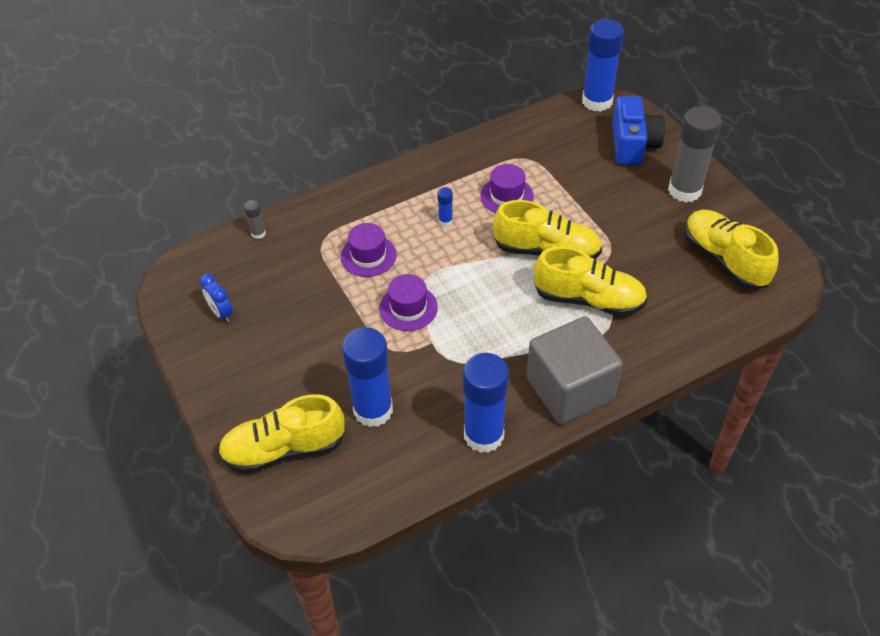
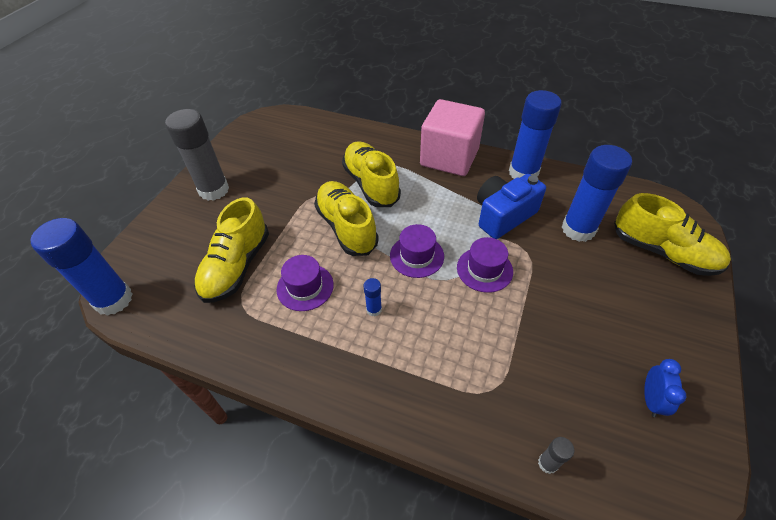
camera: 130 degrees left, 0 degrees up
purple hat [341,223,396,277] -> purple hat moved to [390,224,444,278]
grey cube [526,316,623,424] -> pink cube [420,99,485,176]
blue camera [612,96,665,165] -> blue camera moved to [477,174,546,239]
yellow shoe [685,210,779,290] -> yellow shoe moved to [194,197,269,303]

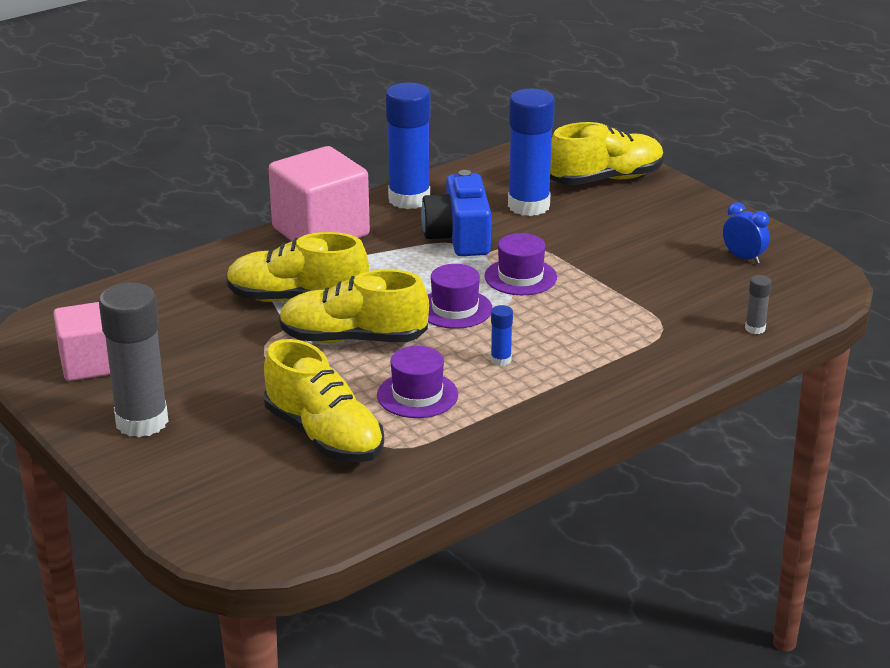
camera: 60 degrees left, 20 degrees down
blue glue stick [31,218,133,316] -> none
none -> pink cube [53,302,110,381]

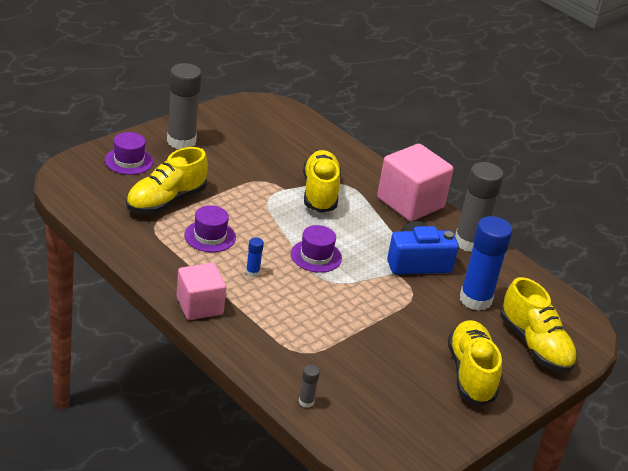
camera: 80 degrees right, 5 degrees up
pink cube [53,302,110,381] -> pink cube moved to [177,263,226,320]
yellow shoe [279,269,429,343] -> yellow shoe moved to [448,320,502,406]
blue glue stick [386,83,431,209] -> grey glue stick [455,162,504,252]
purple hat [485,233,557,295] -> purple hat moved to [105,132,153,175]
blue clock [723,202,770,264] -> none

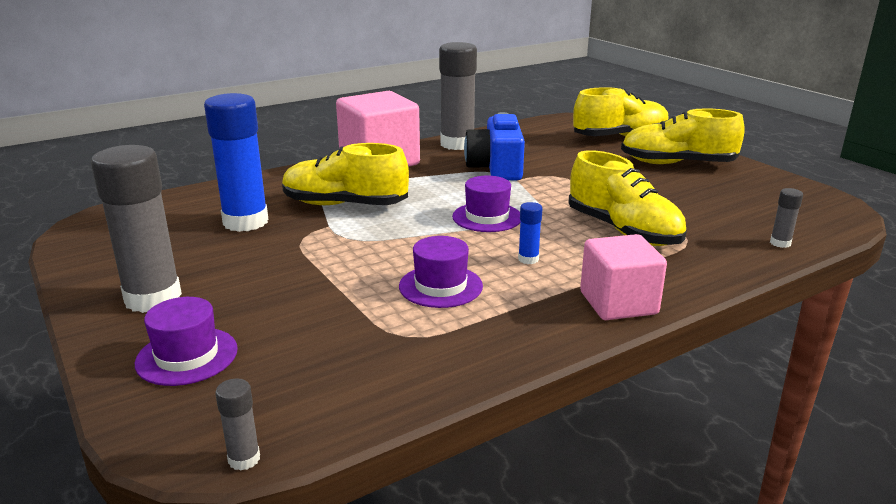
camera: 75 degrees left, 10 degrees down
yellow shoe [126,147,208,214] -> yellow shoe moved to [568,150,687,246]
blue glue stick [460,216,513,311] -> blue glue stick moved to [204,93,268,232]
none -> grey glue stick [215,379,260,471]

